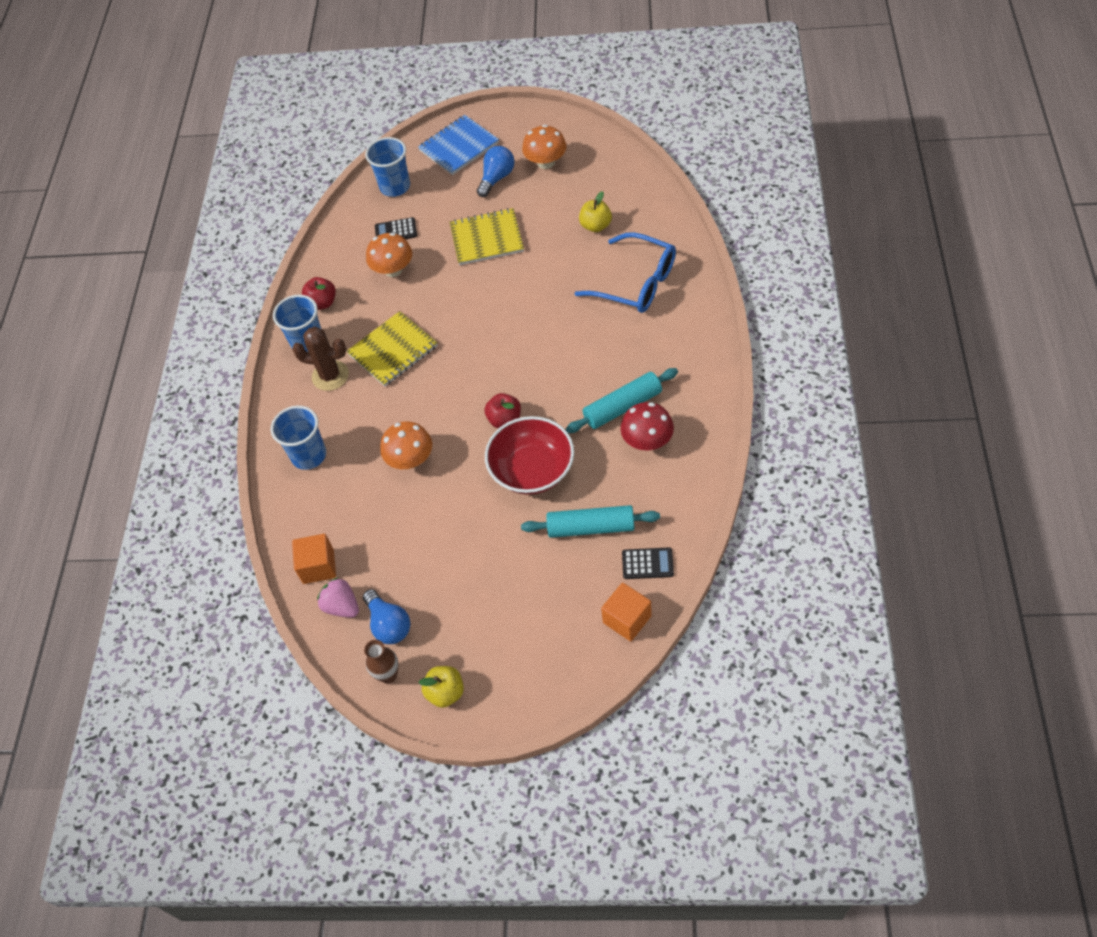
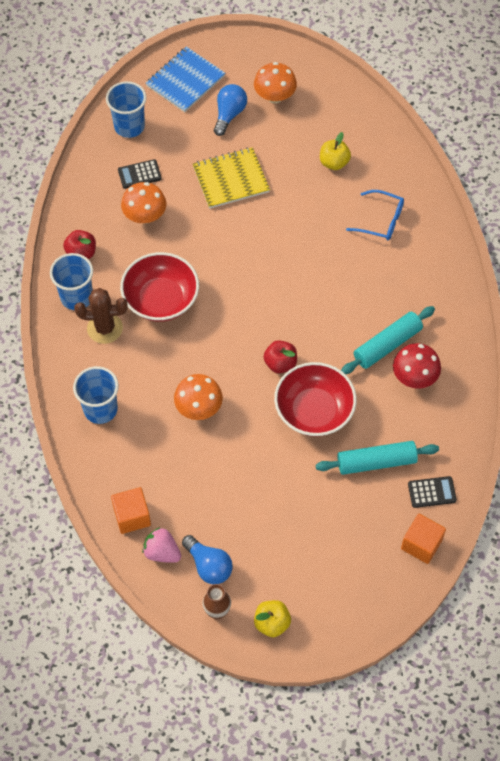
camera: 15 degrees left, 5 degrees up
yellow notebook [346,311,438,387] -> red bowl [120,252,199,322]
blue glasses [575,232,676,313] -> blue glasses [346,190,404,241], size x0.64

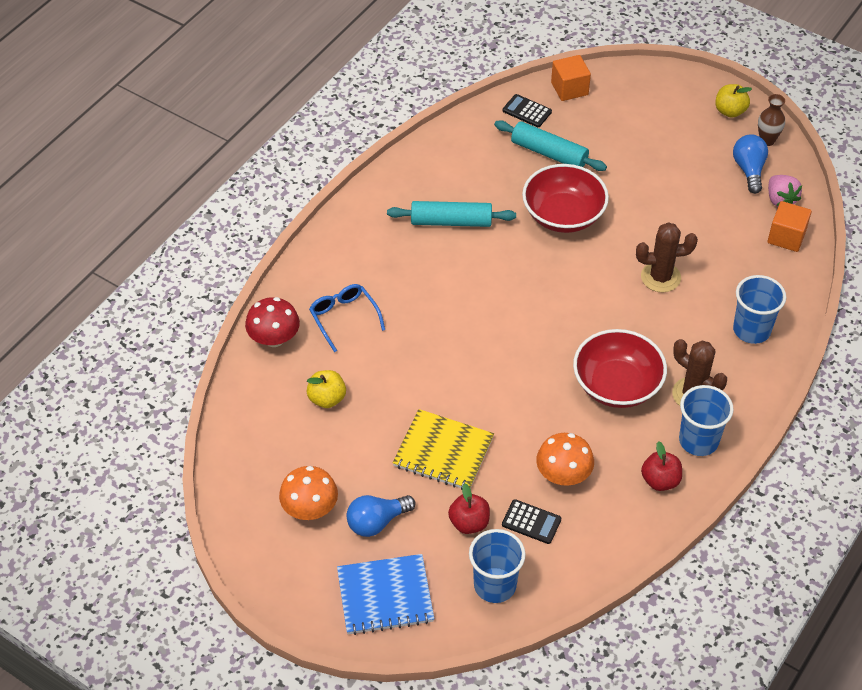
camera: 140 degrees left, 10 degrees down
orange mushroom [174,374,223,420] -> brown cactus [636,222,698,292]
red apple [264,340,297,373] -> red apple moved to [448,484,490,534]
red mushroom [393,343,441,389] -> red mushroom moved to [245,297,300,347]

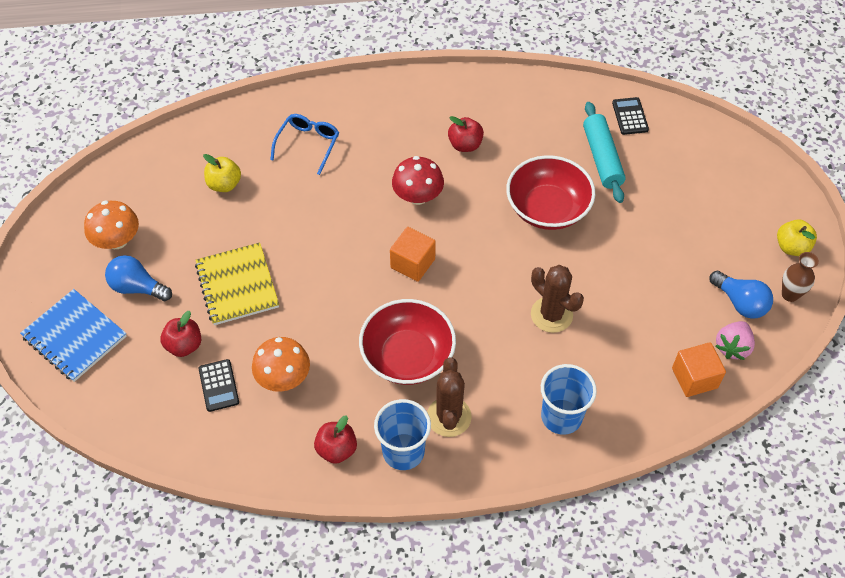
camera: 50 degrees right, 5 degrees up
red mushroom [245,297,300,347] -> red mushroom moved to [392,156,444,205]
turquoise rolling pin [387,201,516,227] -> red apple [448,116,484,152]
blue cup [469,529,526,603] -> none
orange cube [551,55,591,101] -> orange cube moved to [390,227,436,282]
blue light bulb [733,134,768,194] -> blue light bulb turned 90 degrees clockwise [710,271,773,319]

